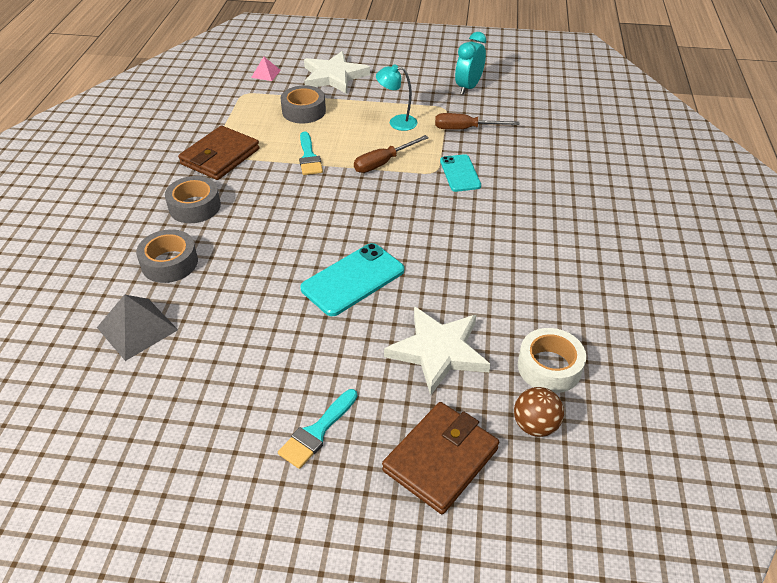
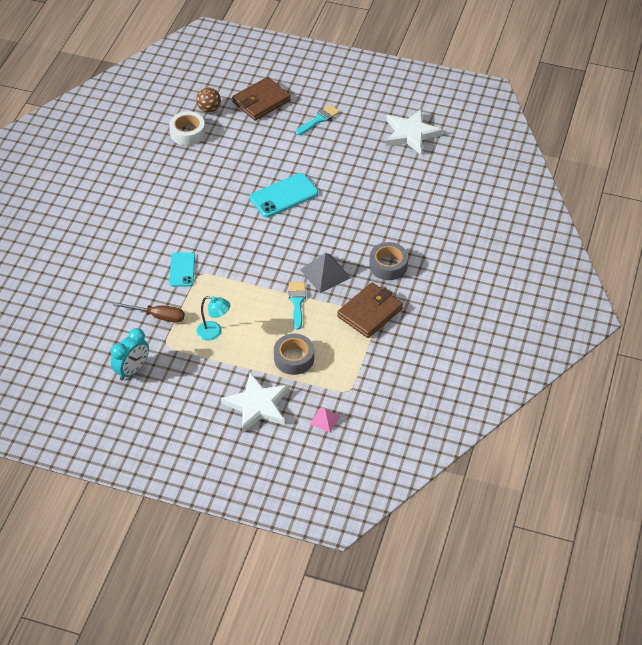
camera: 170 degrees left, 5 degrees up
grey pyramid [97,294,178,361] -> grey pyramid moved to [300,253,351,293]
grey tape [136,229,198,283] -> none
brown screwdriver [354,135,429,173] -> none
white star [384,306,491,396] -> white star moved to [386,109,443,155]

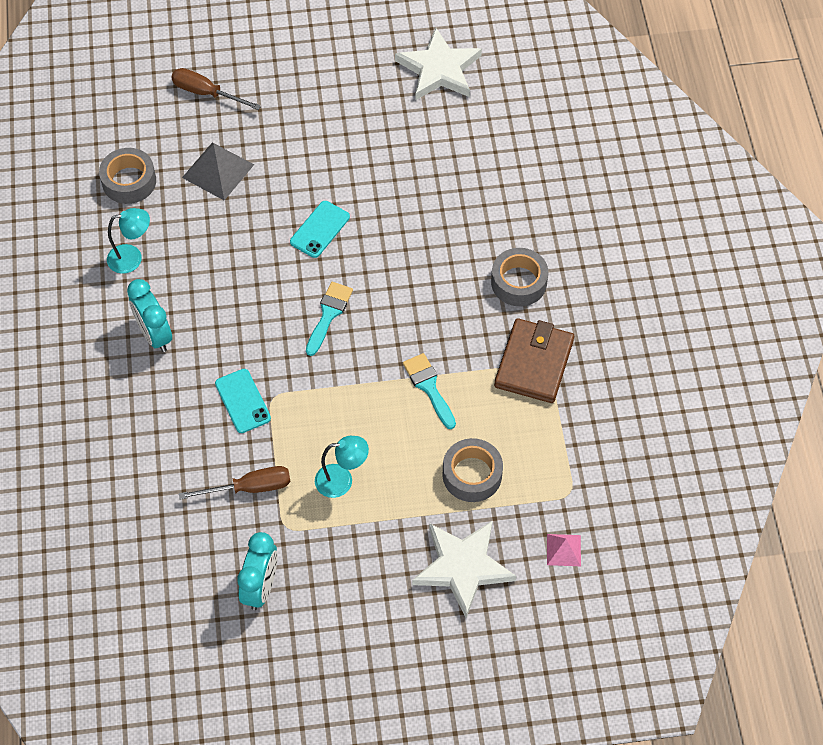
camera: 25 degrees left, 10 degrees up
white tape [169,111,205,145] -> grey tape [99,148,156,204]
brown ball [196,88,221,113] -> none
brown wallet [232,77,291,121] -> brown screwdriver [171,68,261,110]
turquoise phone [250,173,318,217] -> turquoise phone [290,201,350,258], size x0.65
turquoise brush [296,104,340,135] -> turquoise brush moved to [306,282,353,356]
grey pyramid [300,253,351,293] -> grey pyramid moved to [182,142,254,200]
none -> turquoise lamp [107,208,150,274]
none -> turquoise clock [127,279,172,352]

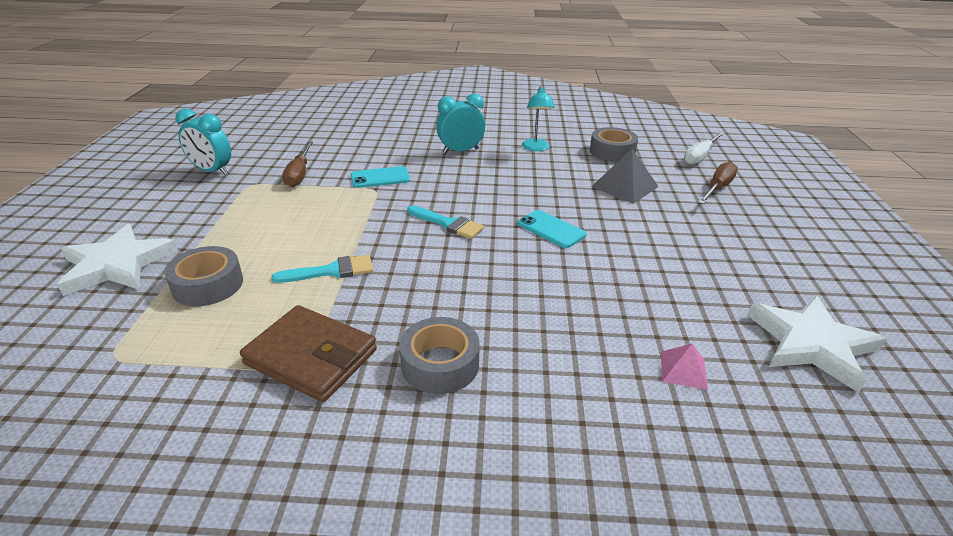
camera: 100 degrees right, 25 degrees down
turquoise lamp [315,436,369,498] -> none
pink pyramid [547,534,581,566] -> pink pyramid moved to [661,344,708,390]
none -> white screwdriver [684,132,725,164]

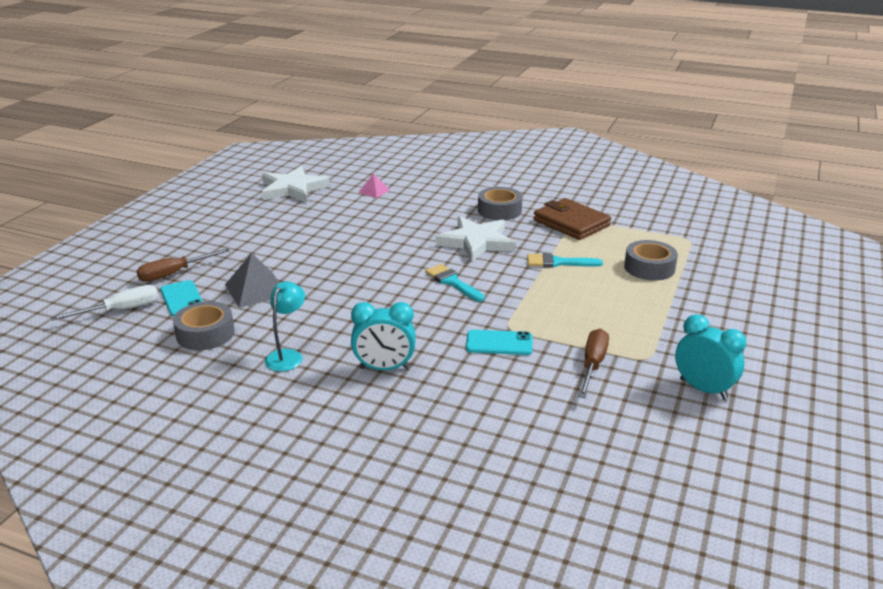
camera: 160 degrees left, 5 degrees down
white star [57,224,178,296] -> white star moved to [436,216,516,262]
turquoise phone [518,210,586,248] -> turquoise phone moved to [160,280,203,317]

